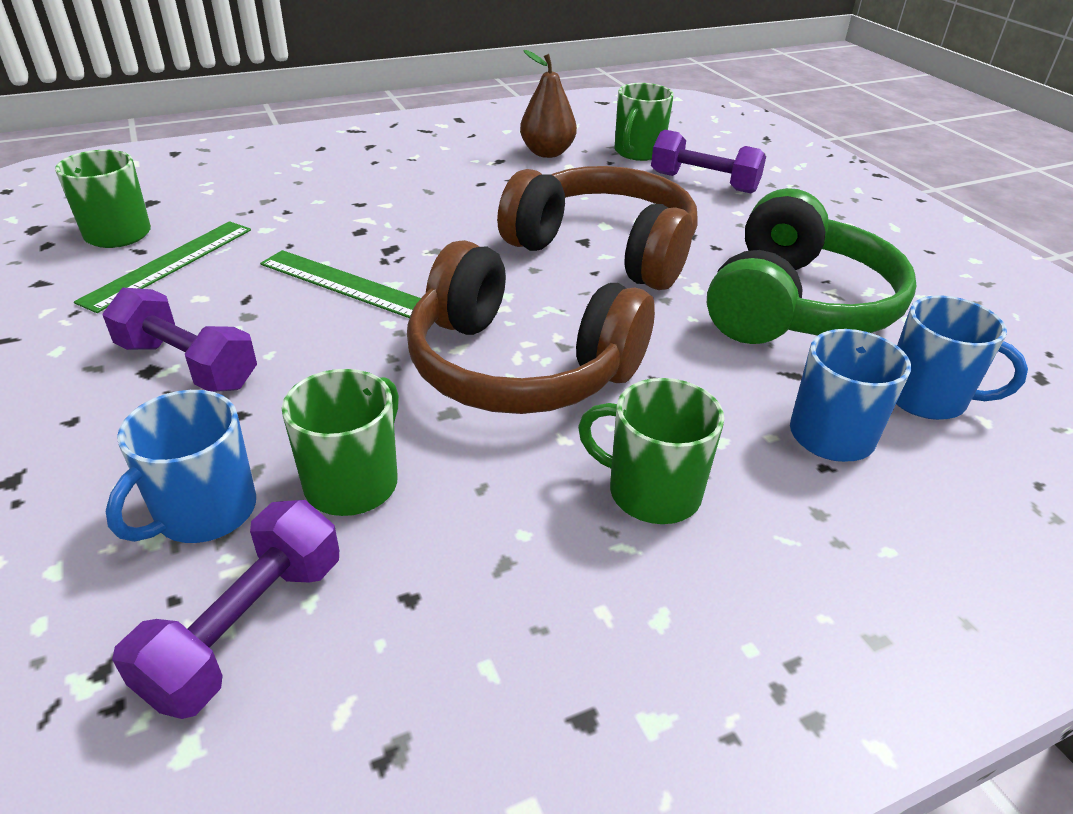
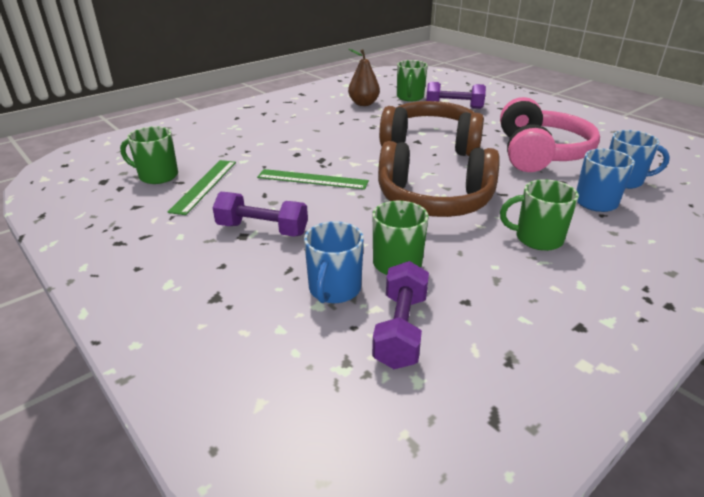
camera: 15 degrees left, 5 degrees down
green headphones [707,188,916,344] -> pink headphones [500,97,600,172]

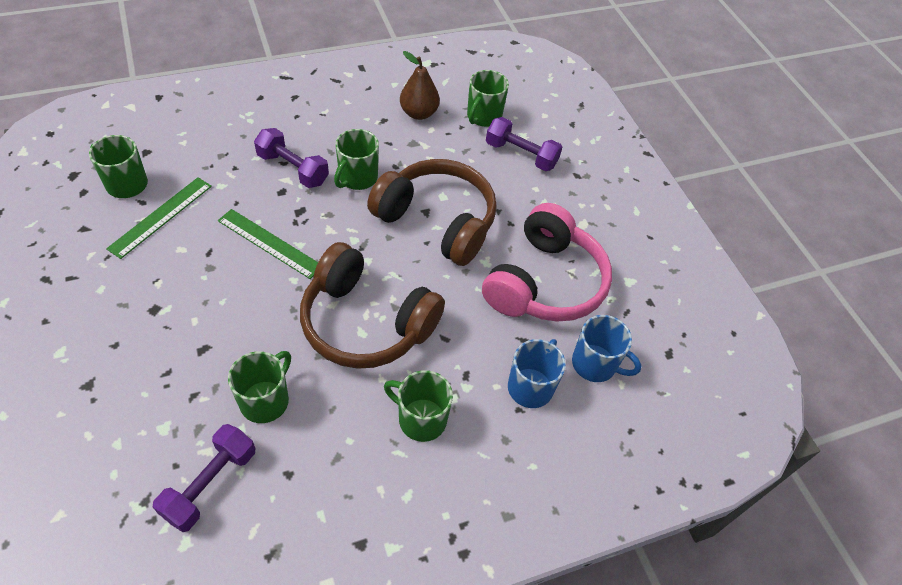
camera: 15 degrees right, 20 degrees up
purple dumbbell [213,192,308,237] -> purple dumbbell moved to [254,128,329,188]
blue mug [304,221,364,303] -> none
none -> green mug [334,129,379,190]

